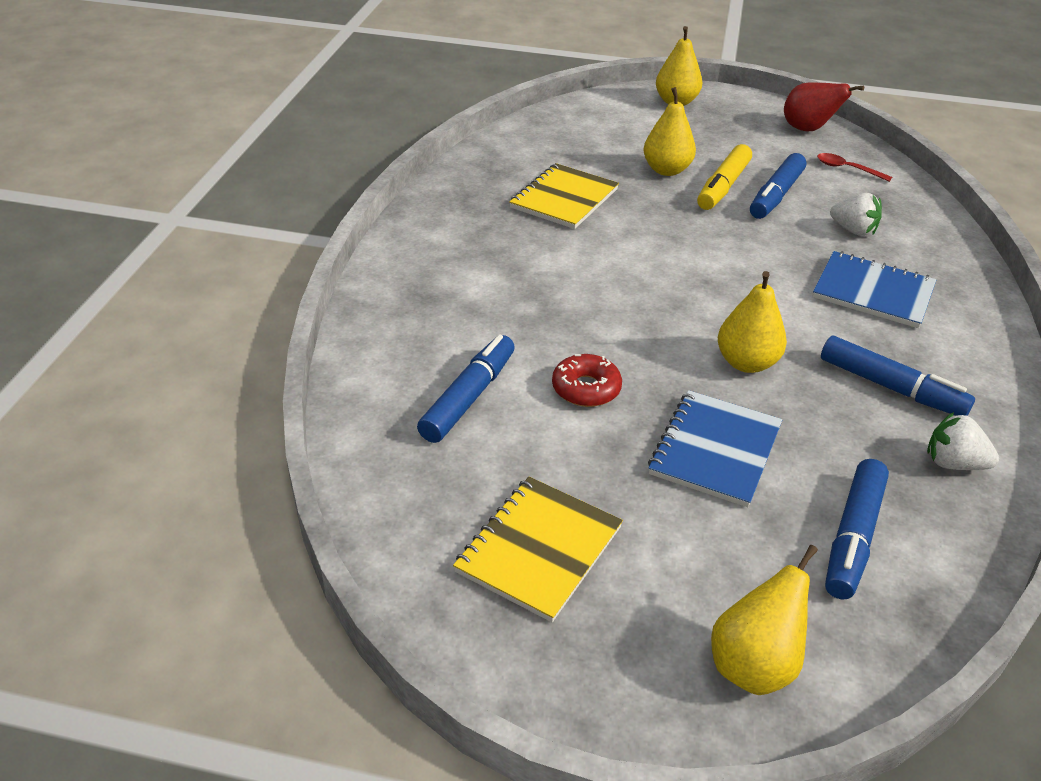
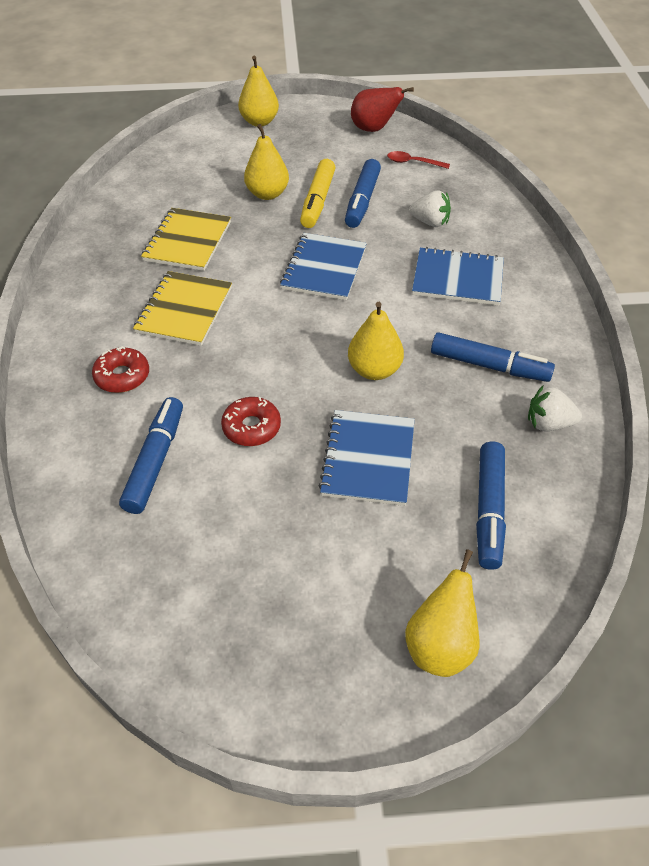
camera: 15 degrees left, 10 degrees up
yellow notebook [453,477,623,622] -> yellow notebook moved to [133,271,232,346]
none -> red donut [92,346,149,393]
none -> blue notebook [280,233,367,300]

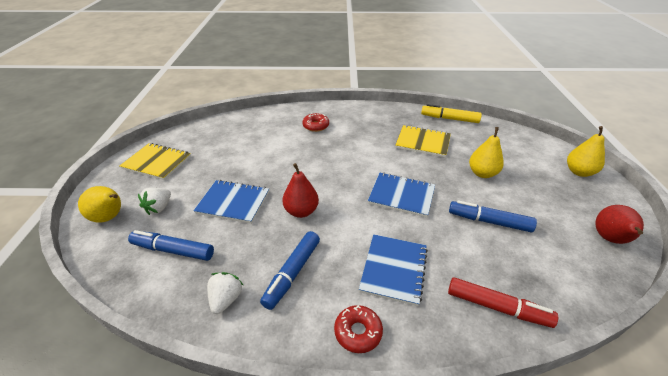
camera: 95 degrees right, 10 degrees down
blue marker [119,397,183,514] -> none
yellow notebook [133,271,232,346] -> yellow notebook moved to [120,143,191,180]
red donut [221,397,281,446] -> red donut moved to [334,305,383,353]
yellow marker [300,159,336,228] -> yellow marker moved to [421,104,482,123]
yellow pear [348,302,404,380] -> red pear [282,163,319,218]
red spoon [387,151,450,169] -> none
white strawberry [409,190,451,227] -> white strawberry moved to [138,188,171,215]
none -> red marker [448,277,558,328]

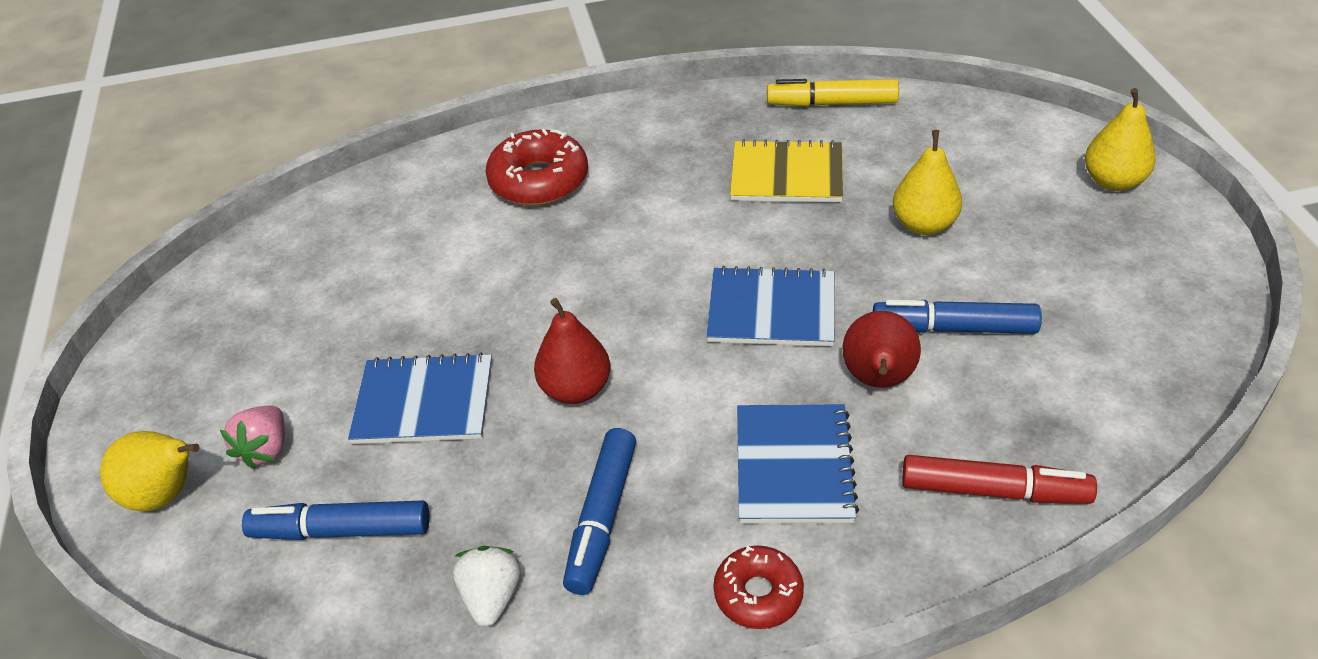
camera: 10 degrees left, 5 degrees up
yellow notebook [120,143,191,180] -> none
white strawberry [138,188,171,215] -> pink strawberry [220,406,285,469]
red donut [302,113,329,132] -> red donut [485,129,588,206], size x1.63
red pear [595,205,644,244] -> red pear moved to [843,311,921,388]

